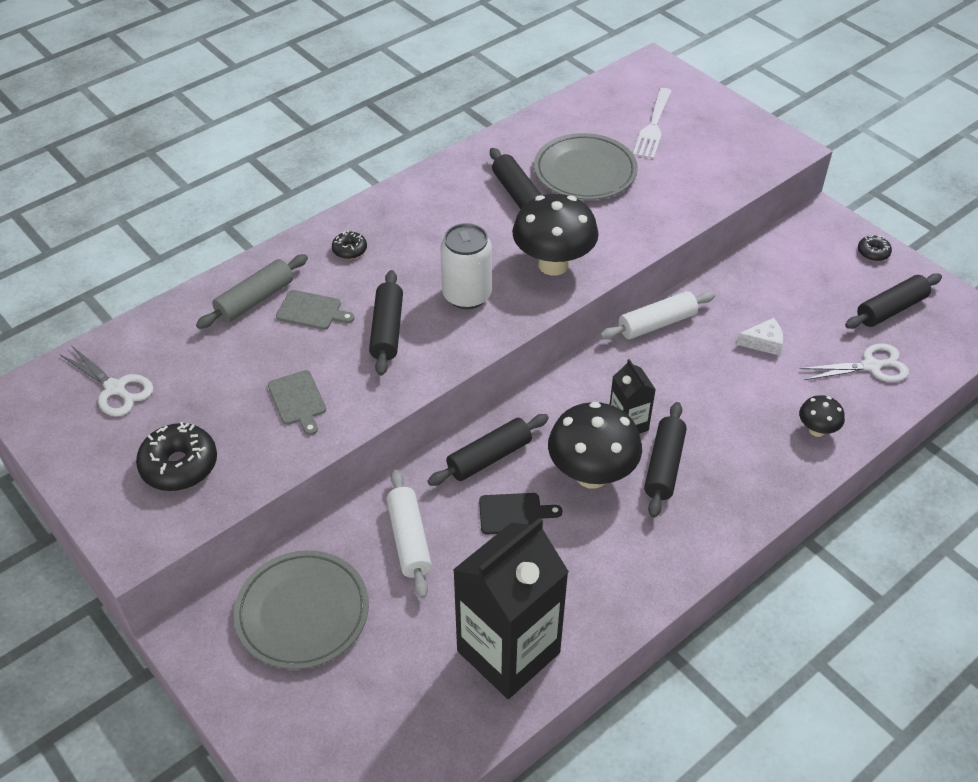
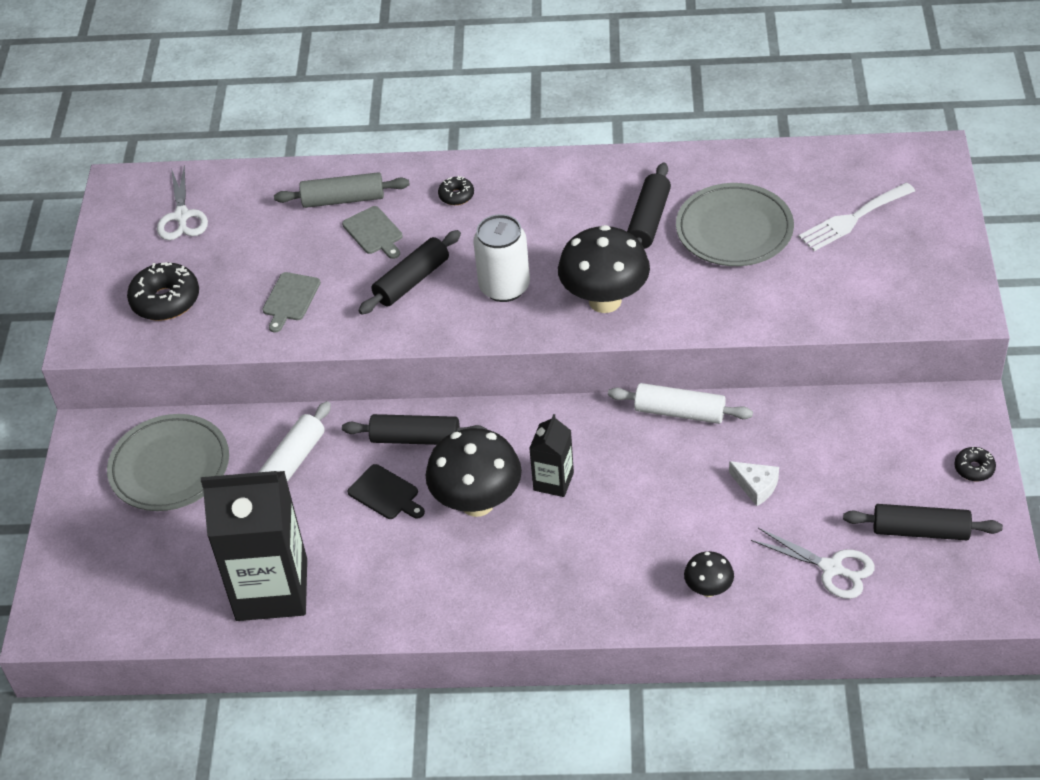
camera: 45 degrees right, 0 degrees up
black rolling pin [644,402,687,518] -> none

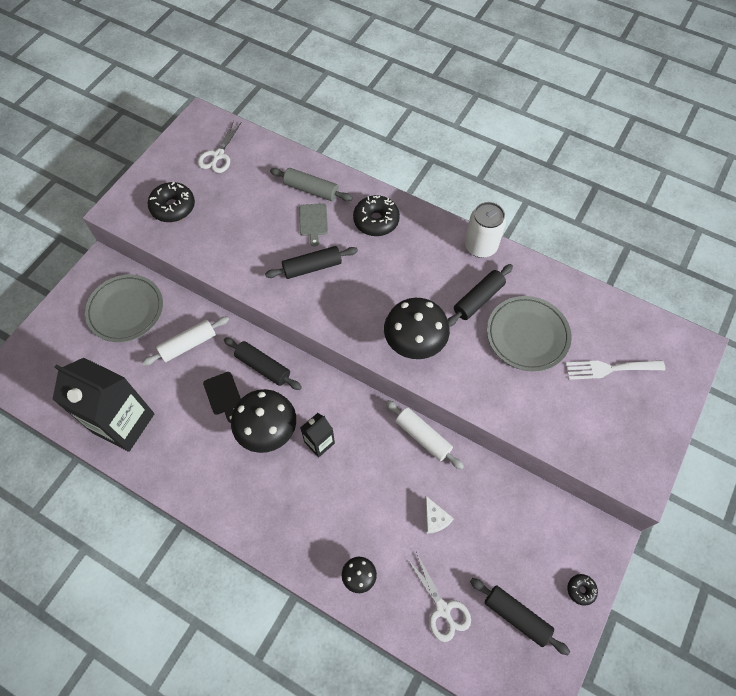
camera: 25 degrees right, 15 degrees up
grey cutting board [262,272,321,333] -> none
black donut [438,176,474,205] -> black donut [353,195,400,236], size x1.89
white can [473,214,530,302] -> white can moved to [465,202,506,258]

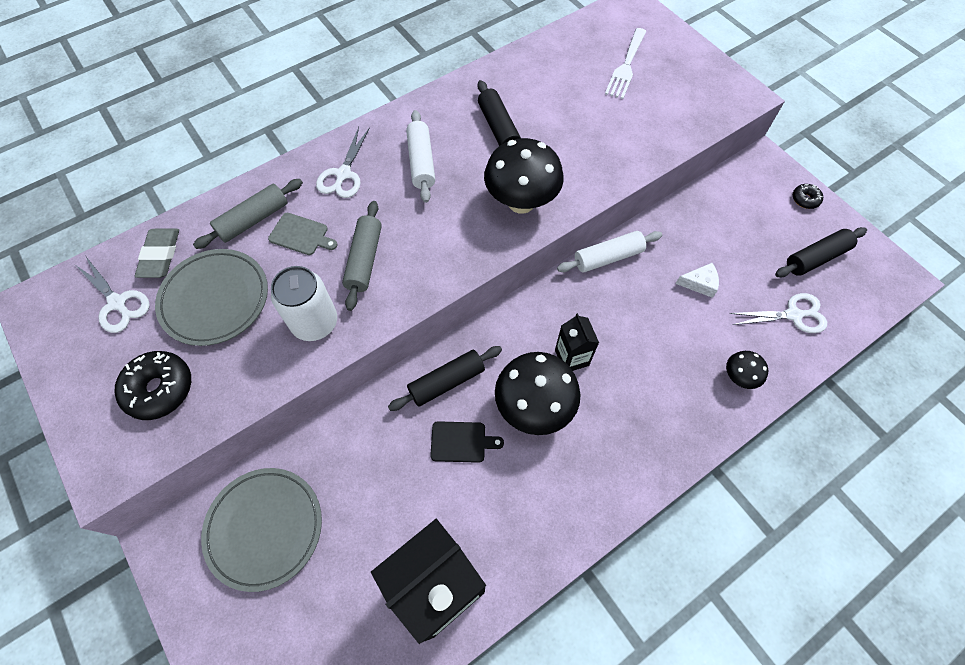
camera: 65 degrees left, 0 degrees up
white rolling pin [142,317,229,366] -> white rolling pin moved to [406,110,435,203]
black rolling pin [265,246,358,279] -> grey rolling pin [342,201,382,311]
black donut [353,195,400,236] -> white scissors [316,127,370,198]
white can [465,202,506,258] -> white can moved to [271,266,337,341]
grey plate [487,296,571,371] -> grey plate moved to [155,249,268,346]
none -> grey eraser [135,228,179,278]

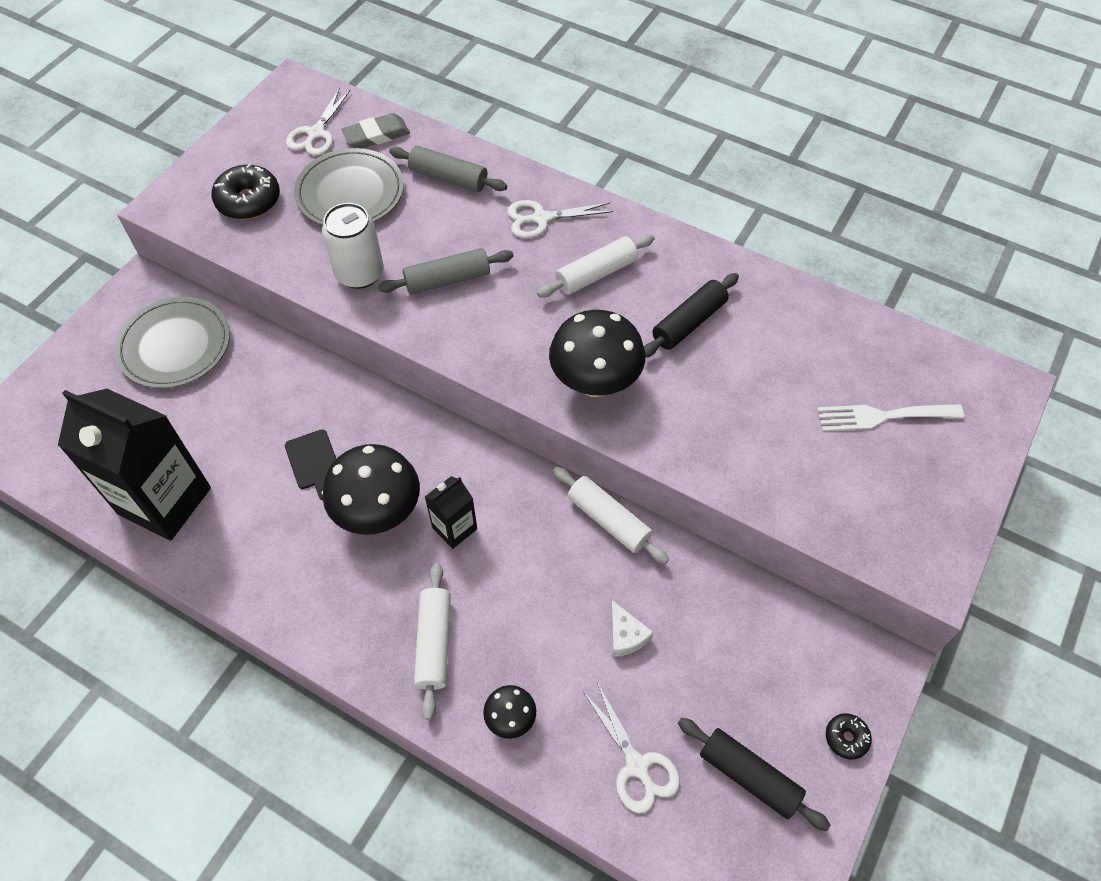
camera: 65 degrees right, 5 degrees down
grey cutting board [268,213,338,255] -> none
black rolling pin [388,346,502,411] -> none
none -> white rolling pin [414,562,451,720]

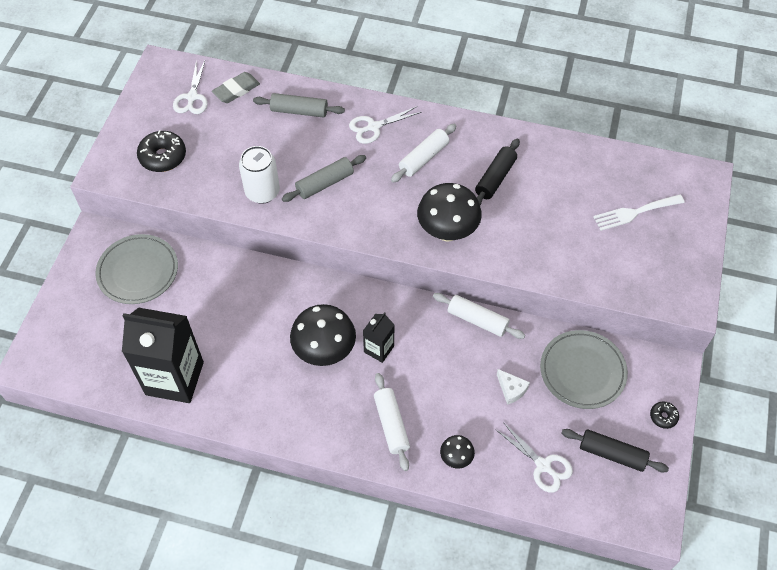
camera: 15 degrees left, 0 degrees up
black cutting board [285,429,336,501] -> none
grey plate [294,148,404,225] -> grey plate moved to [540,330,628,409]

